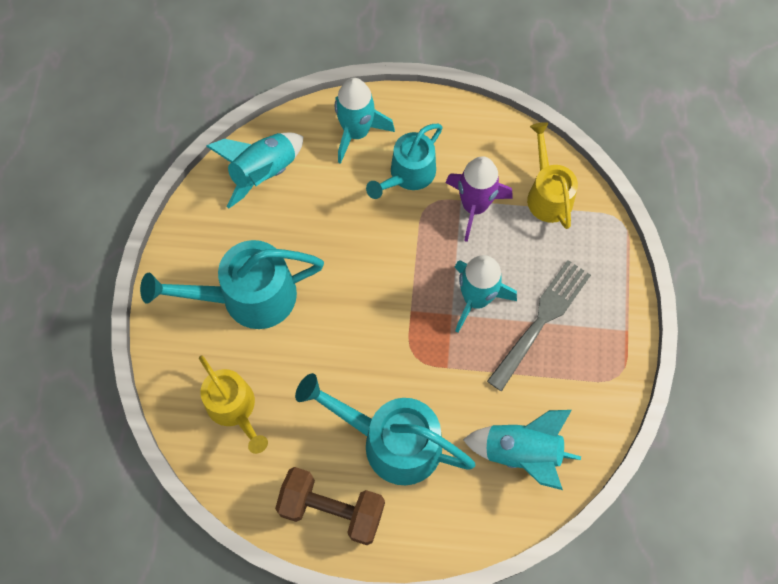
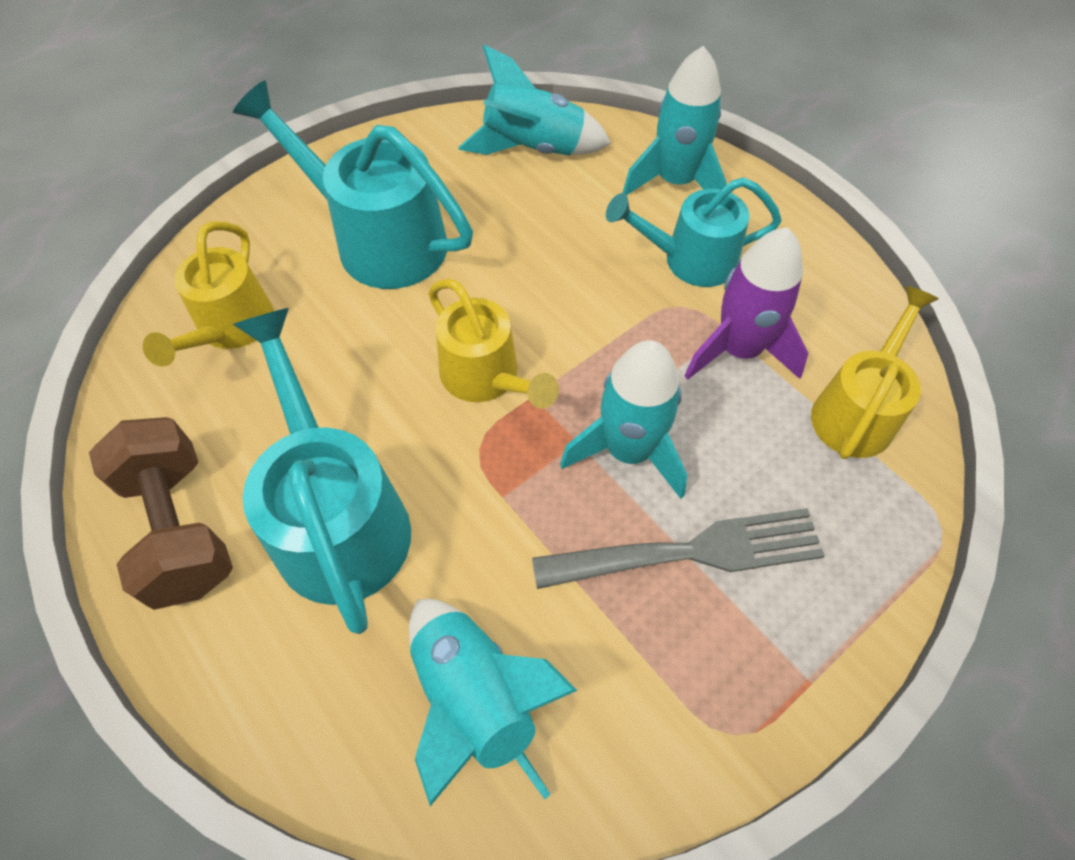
camera: 45 degrees right, 10 degrees down
none -> yellow watering can [428,279,559,409]

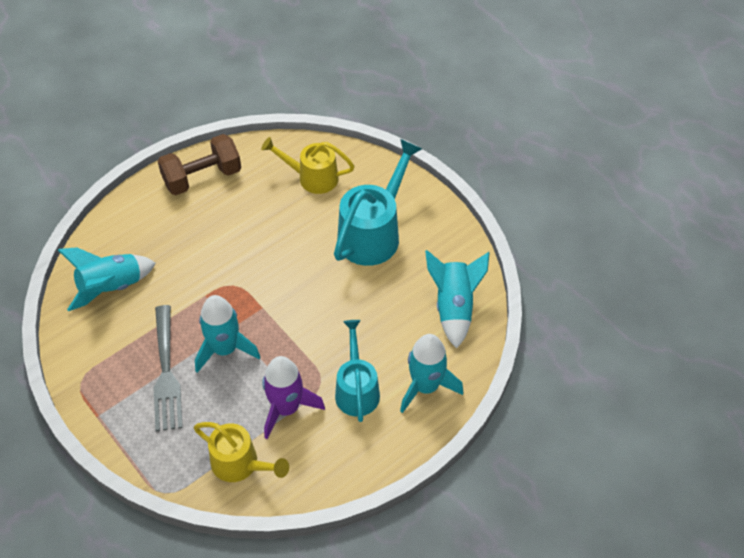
camera: 90 degrees right, 5 degrees down
turquoise watering can [233,308,411,634] -> none
yellow watering can [428,279,559,409] -> none

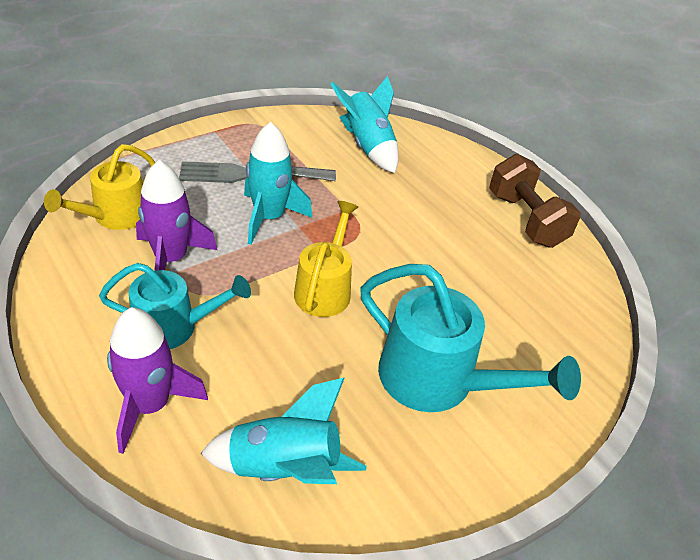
camera: 90 degrees right, 10 degrees down
yellow watering can [261,137,354,194] -> yellow watering can moved to [294,201,358,317]
turquoise rocket [400,334,463,413] -> purple rocket [107,307,208,454]

